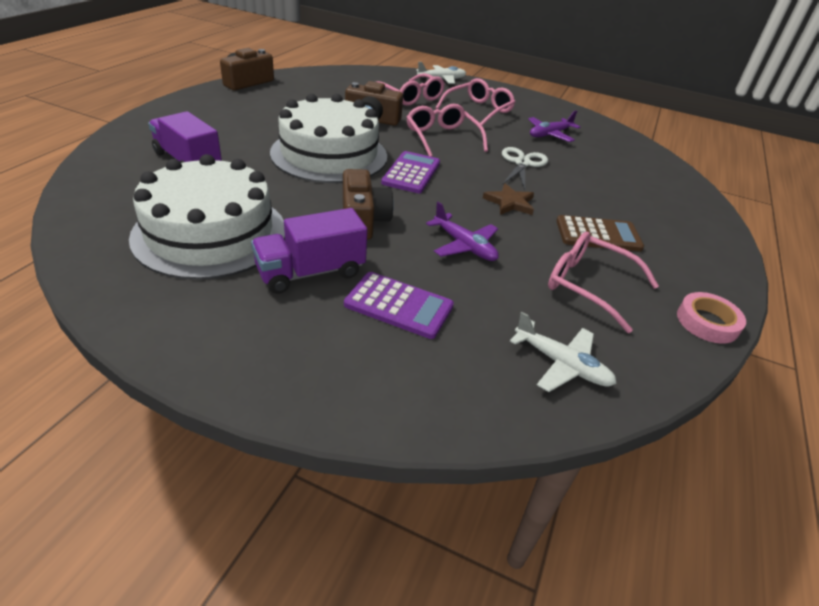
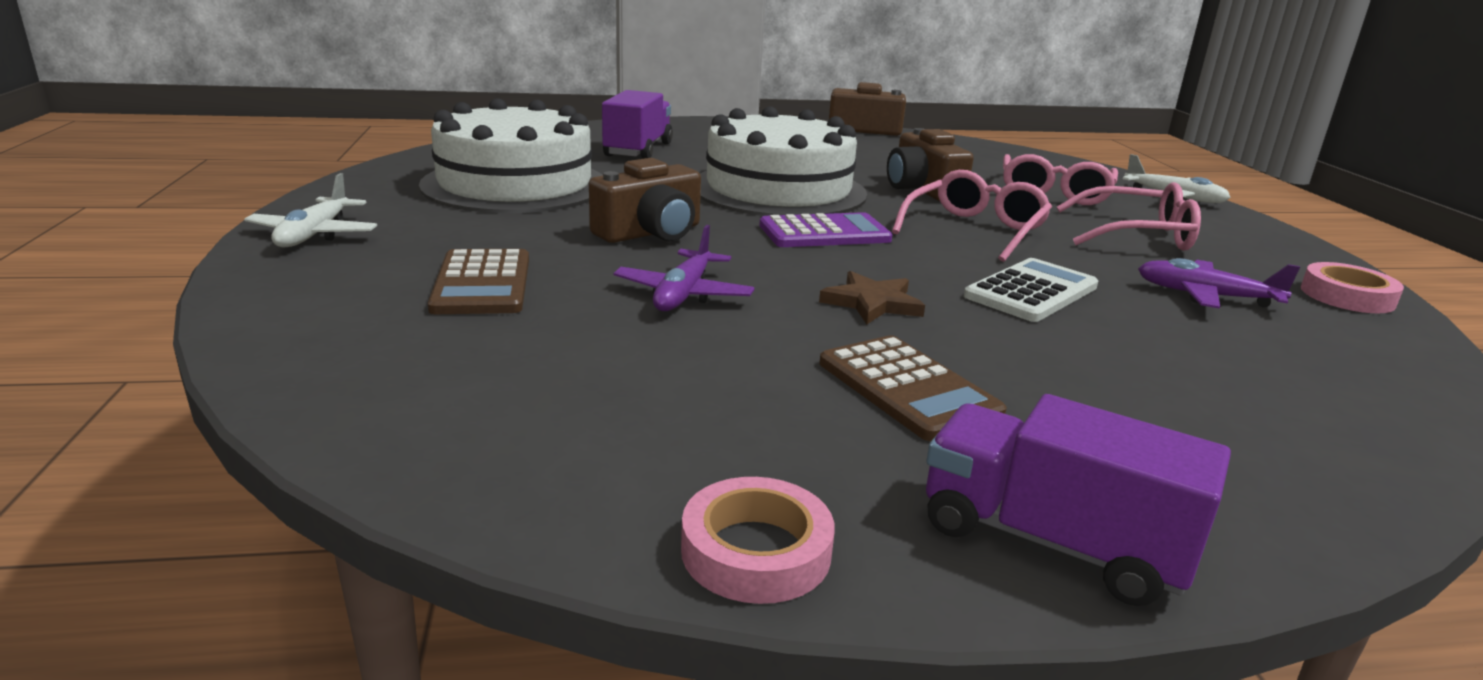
camera: 60 degrees right, 15 degrees down
purple truck [251,208,367,294] -> purple truck moved to [926,394,1231,606]
purple calculator [344,272,454,339] -> brown calculator [428,249,529,314]
white scissors [502,147,548,190] -> white calculator [964,258,1098,322]
white plane [510,312,617,392] -> white plane moved to [244,173,377,248]
pink glasses [548,232,659,333] -> none
none -> pink tape [1301,262,1404,313]

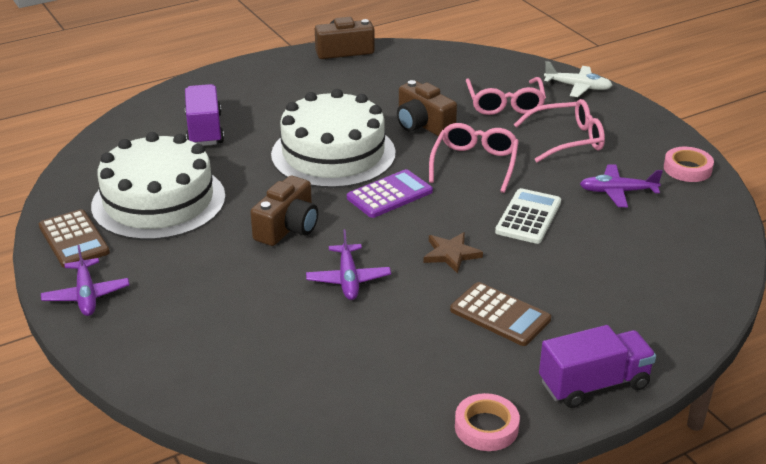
camera: 20 degrees left, 10 degrees up
white plane [244,173,377,248] -> purple plane [41,245,129,316]
brown calculator [428,249,529,314] -> brown calculator moved to [39,209,110,268]
purple truck [926,394,1231,606] -> purple truck turned 150 degrees clockwise [539,325,656,408]

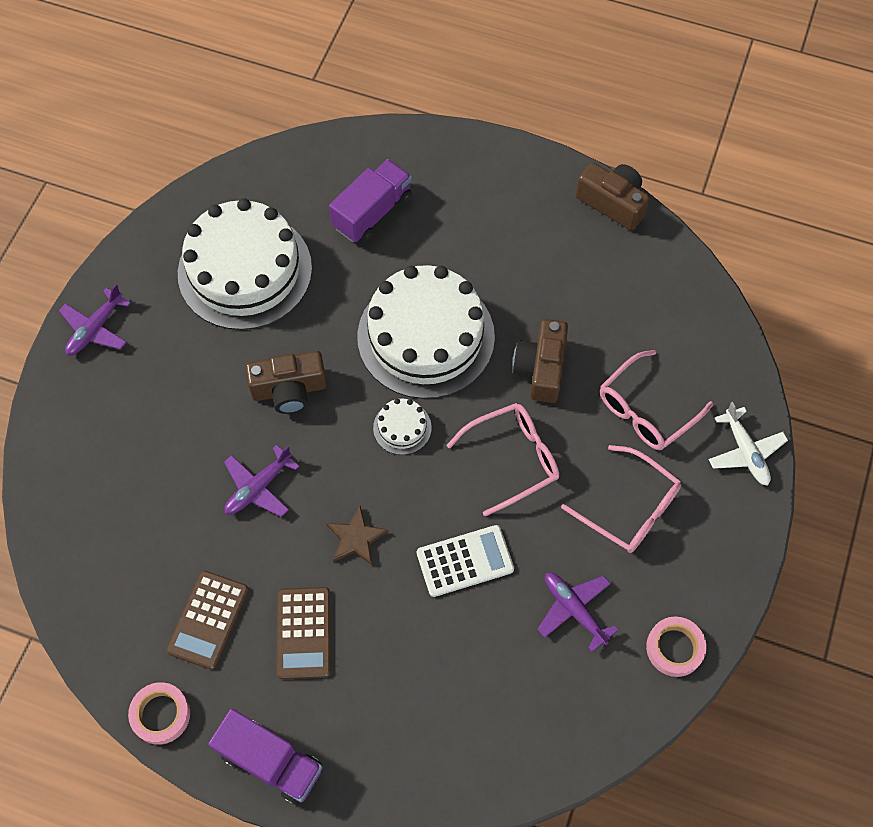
camera: 50 degrees right, 30 degrees up
brown calculator [39,209,110,268] -> brown calculator moved to [166,570,249,670]
purple calculator [347,169,433,218] -> white cake [373,399,432,455]

